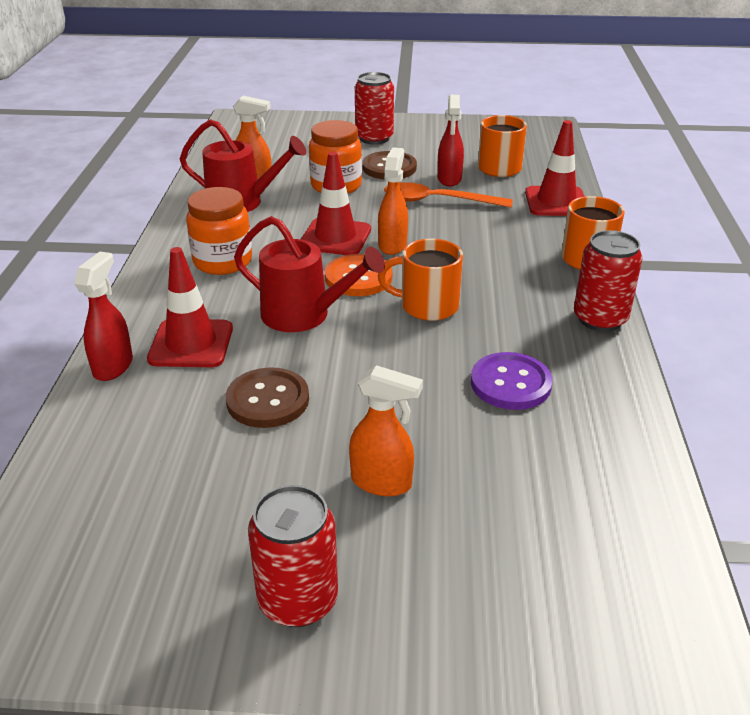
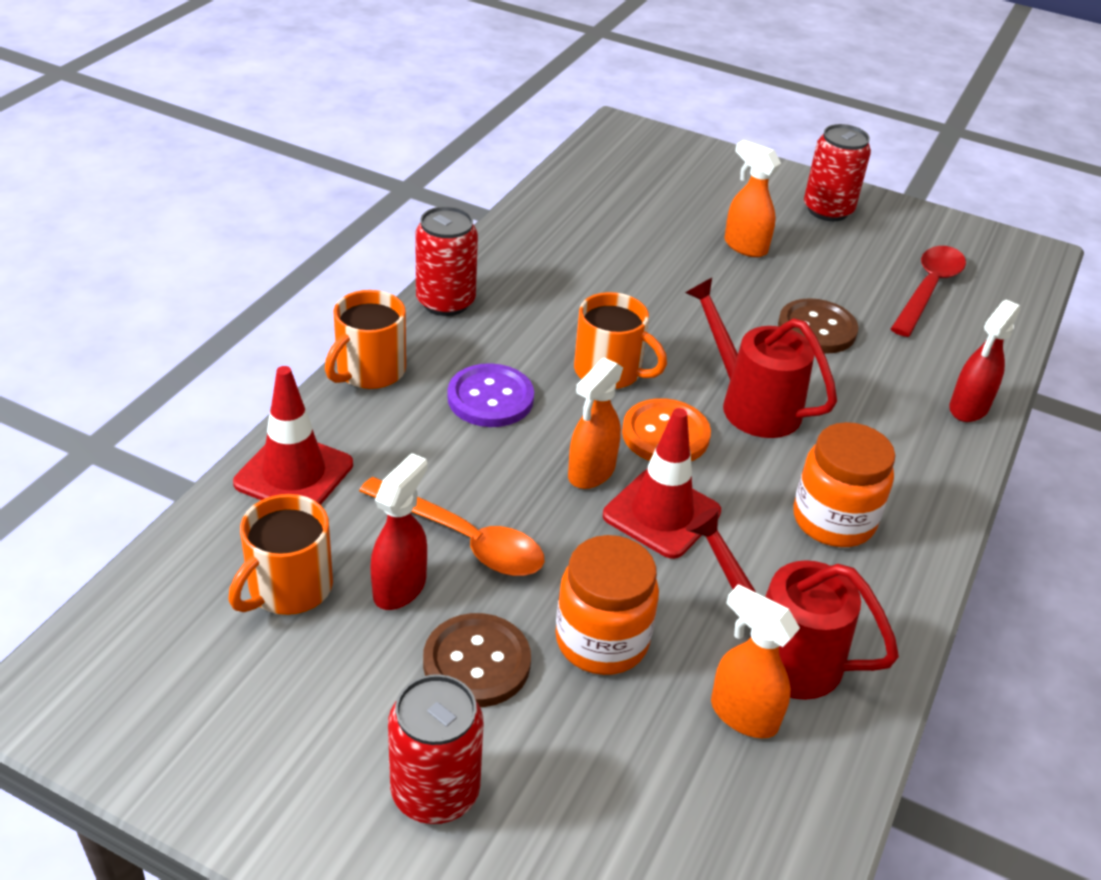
camera: 160 degrees left, 5 degrees up
red traffic cone [147,247,233,367] -> none
purple button [471,352,553,410] -> purple button moved to [447,363,534,427]
none -> red spoon [891,246,966,337]

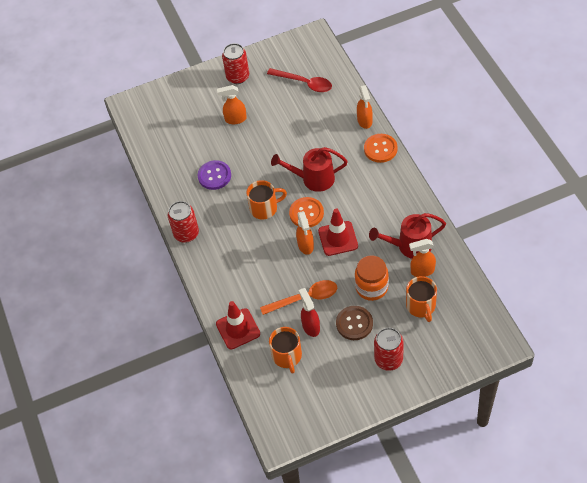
camera: 40 degrees left, 15 degrees up
orange mug [325,290,406,389] -> orange mug moved to [406,276,437,322]
purple button [447,363,534,427] -> purple button moved to [198,160,231,190]
brown button [778,298,858,354] -> none
orange jar [793,422,895,547] -> none
red spoon [891,246,966,337] -> red spoon turned 135 degrees clockwise [267,68,332,92]
red spray bottle [949,299,1020,422] -> orange spray bottle [357,85,373,129]
none -> orange button [364,134,398,163]

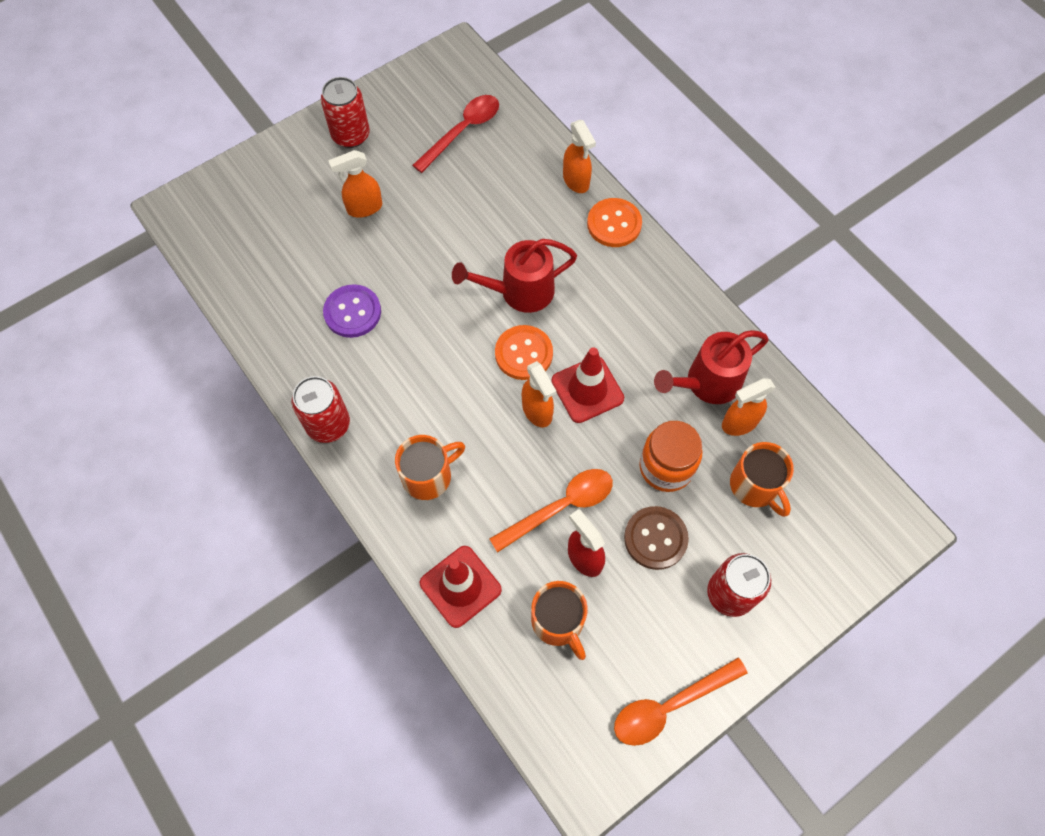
camera: 20 degrees left, 10 degrees up
orange mug [246,180,287,219] -> orange mug moved to [395,435,465,500]
red spoon [267,68,332,92] -> red spoon turned 60 degrees counterclockwise [412,95,499,173]
none -> orange spoon [614,658,748,746]

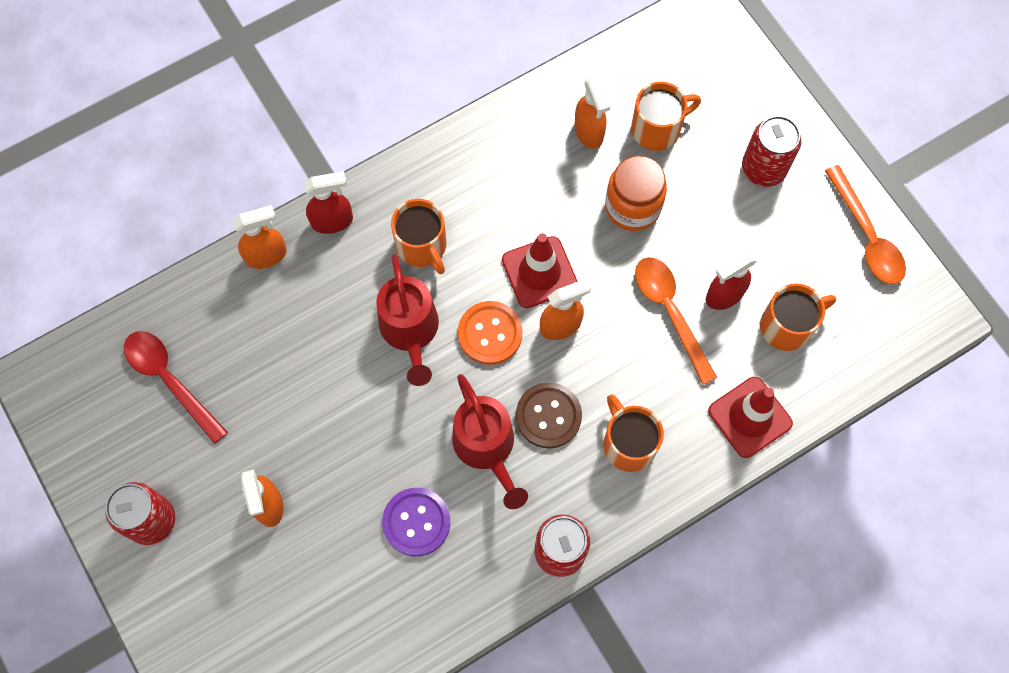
camera: 85 degrees left, 5 degrees up
orange button [587,198,642,247] -> red spray bottle [304,171,353,234]
brown button [624,506,689,570] -> brown button moved to [516,382,582,448]
red watering can [654,330,769,404] -> red watering can moved to [452,374,528,509]
none -> orange mug [391,199,446,274]

